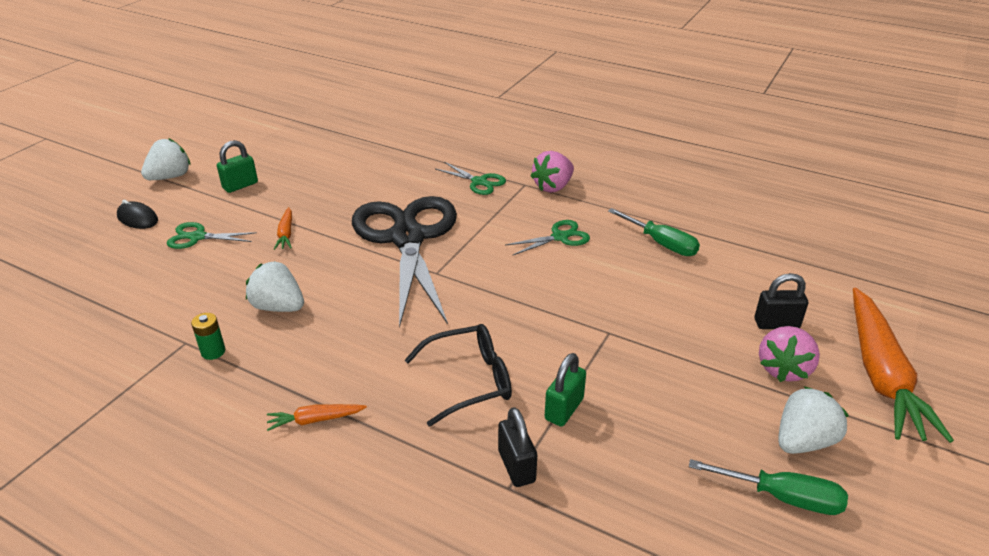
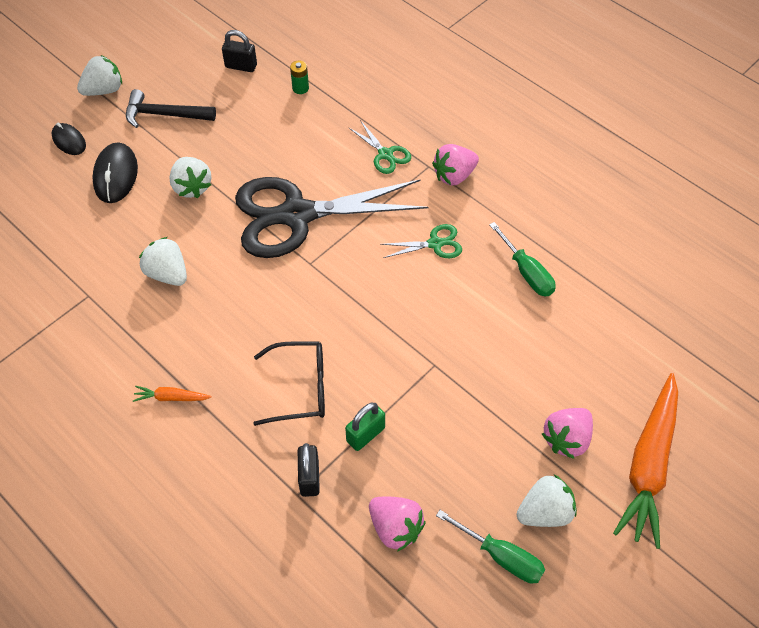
camera: 15 degrees right, 20 degrees up
green scissors [167,222,257,249] -> black mouse [92,142,138,203]
green battery [191,313,225,360] -> green battery moved to [290,61,309,94]
green padlock [217,140,258,193] -> black hammer [126,89,216,128]
orange carrot [274,207,292,250] -> white strawberry [169,157,211,198]
black scissors [352,196,457,328] -> black scissors turned 105 degrees counterclockwise [235,177,429,258]
black padlock [755,273,808,329] -> black padlock moved to [222,30,257,72]
none -> pink strawberry [369,497,426,552]

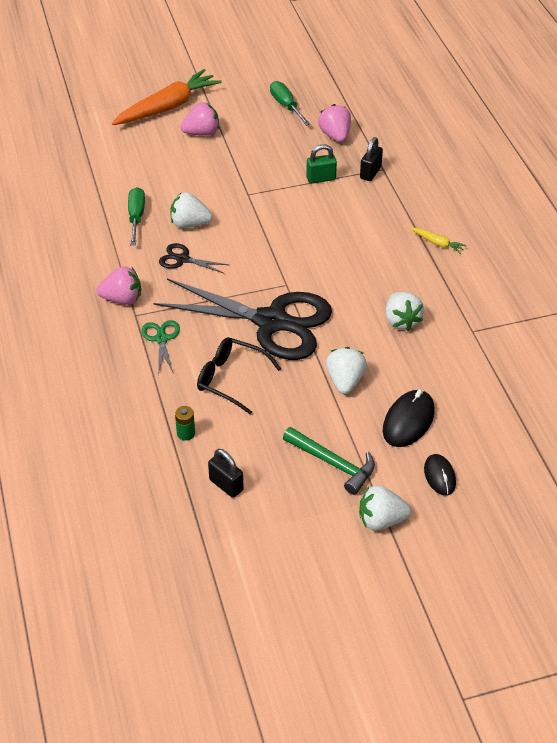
camera: 150 degrees left, 10 degrees down
black hammer [126,89,216,128] -> green hammer [283,427,375,495]
orange carrot [133,386,212,402] -> yellow carrot [410,228,467,254]
black glasses [254,341,325,426] -> black glasses moved to [197,337,281,415]
green scissors [380,224,462,258] -> black scissors [159,243,229,273]
white strawberry [517,474,577,527] -> white strawberry moved to [171,192,213,228]

